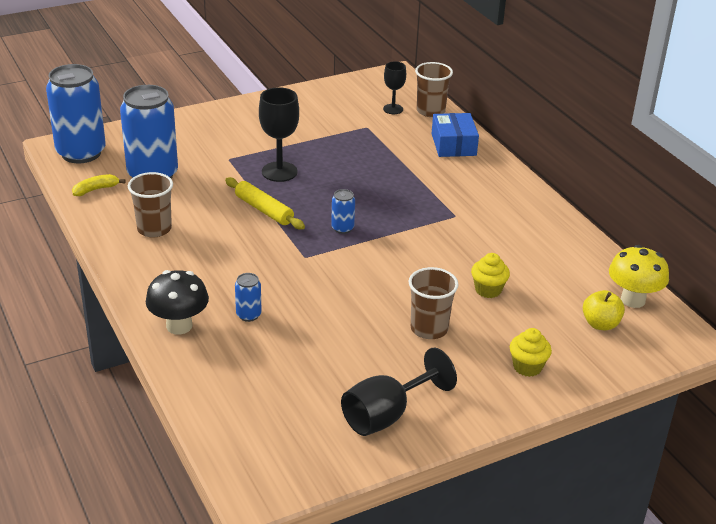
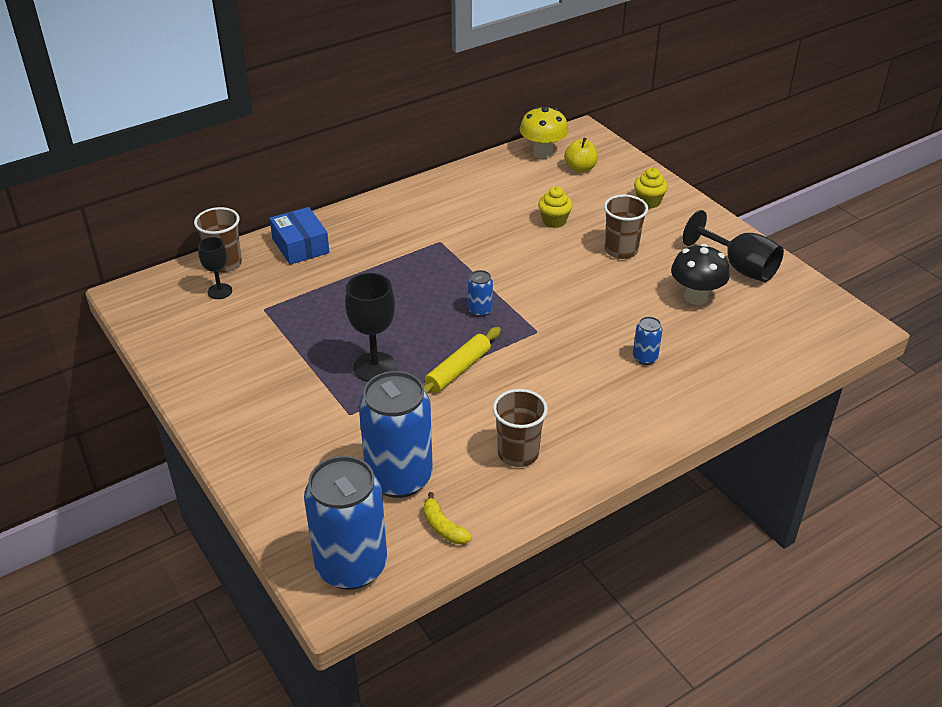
camera: 95 degrees left, 5 degrees up
black mushroom [146,270,209,335] -> black mushroom moved to [671,244,730,305]
blue box [432,113,479,157] -> blue box turned 75 degrees clockwise [269,207,329,265]

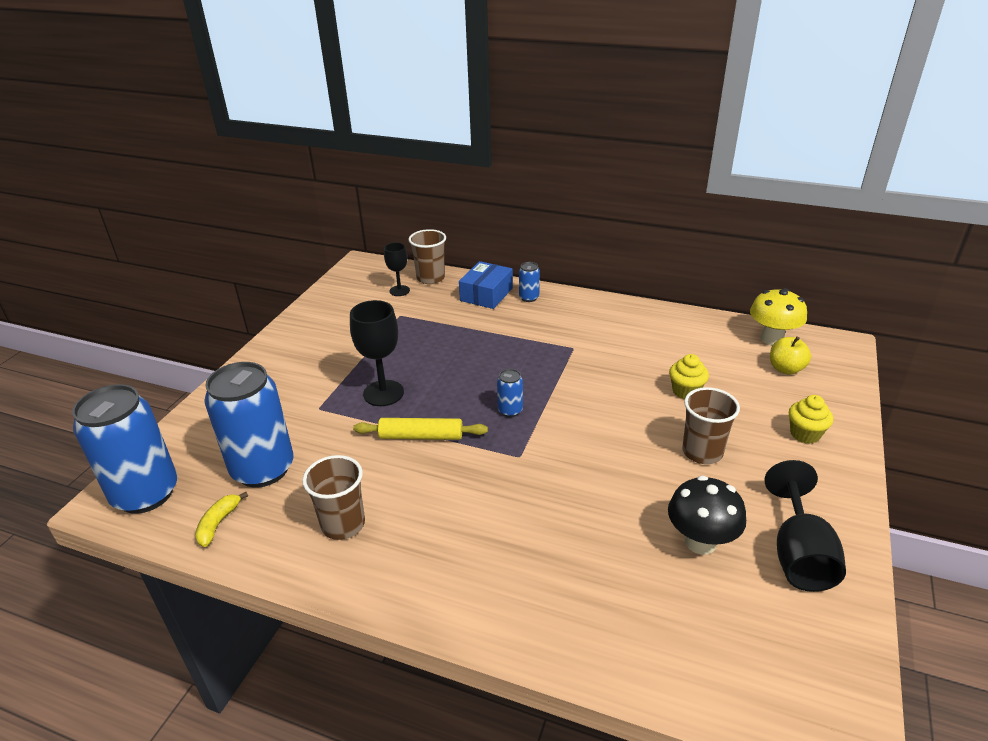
camera: 55 degrees right, 5 degrees down
blue can [633,317,662,365] -> blue can moved to [519,262,540,302]

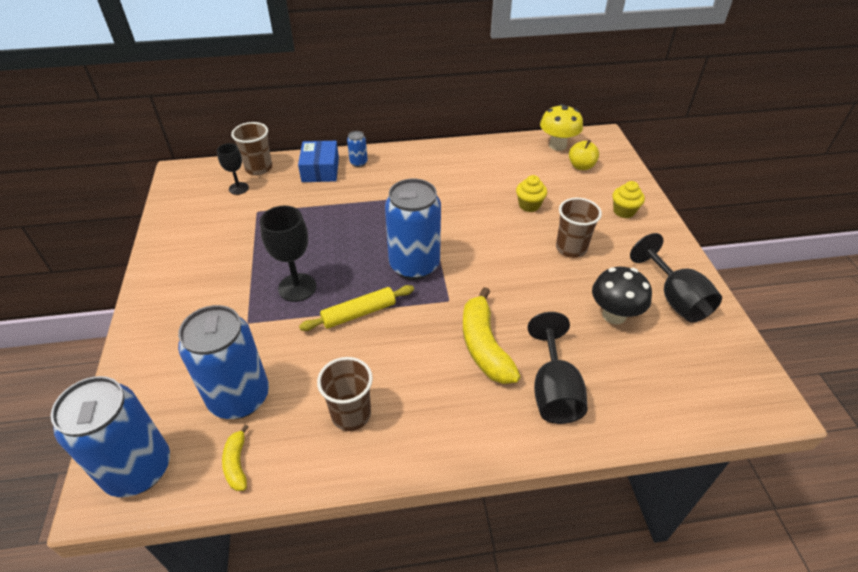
camera: 30 degrees left, 10 degrees up
blue can [497,369,523,417] -> blue can [385,179,441,280], size x2.34
none -> yellow banana [463,287,521,384]
none -> black goblet [527,312,588,424]

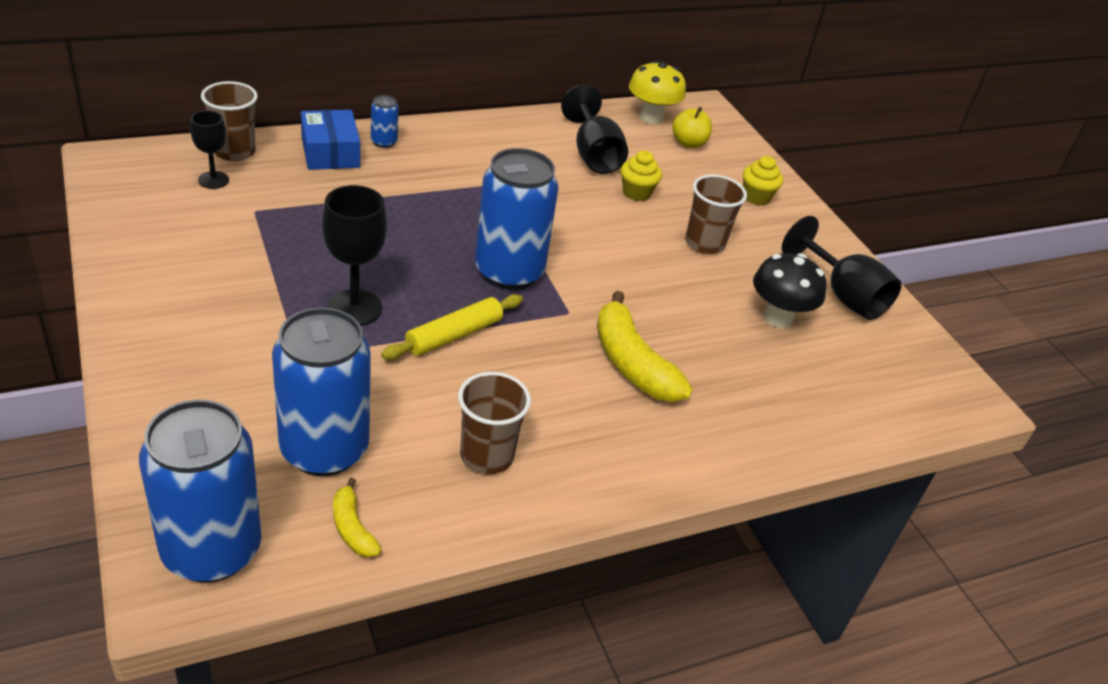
camera: 20 degrees left, 5 degrees down
black goblet [527,312,588,424] -> black goblet moved to [561,85,628,174]

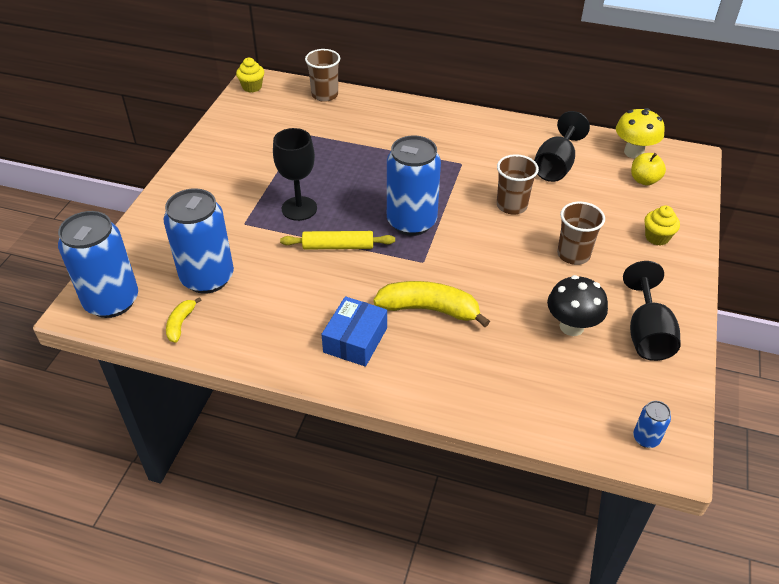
camera: 45 degrees right, 5 degrees up
black goblet [190,110,229,189] -> none
blue box [301,110,360,170] -> blue box moved to [321,296,387,367]
blue can [371,95,399,148] -> blue can moved to [633,401,671,448]
brown cup [458,372,531,474] -> brown cup moved to [497,154,539,215]
yellow banana [597,291,693,402] -> yellow banana turned 90 degrees clockwise [373,281,490,327]
yellow cupcake [621,150,662,201] -> yellow cupcake moved to [236,58,264,93]

